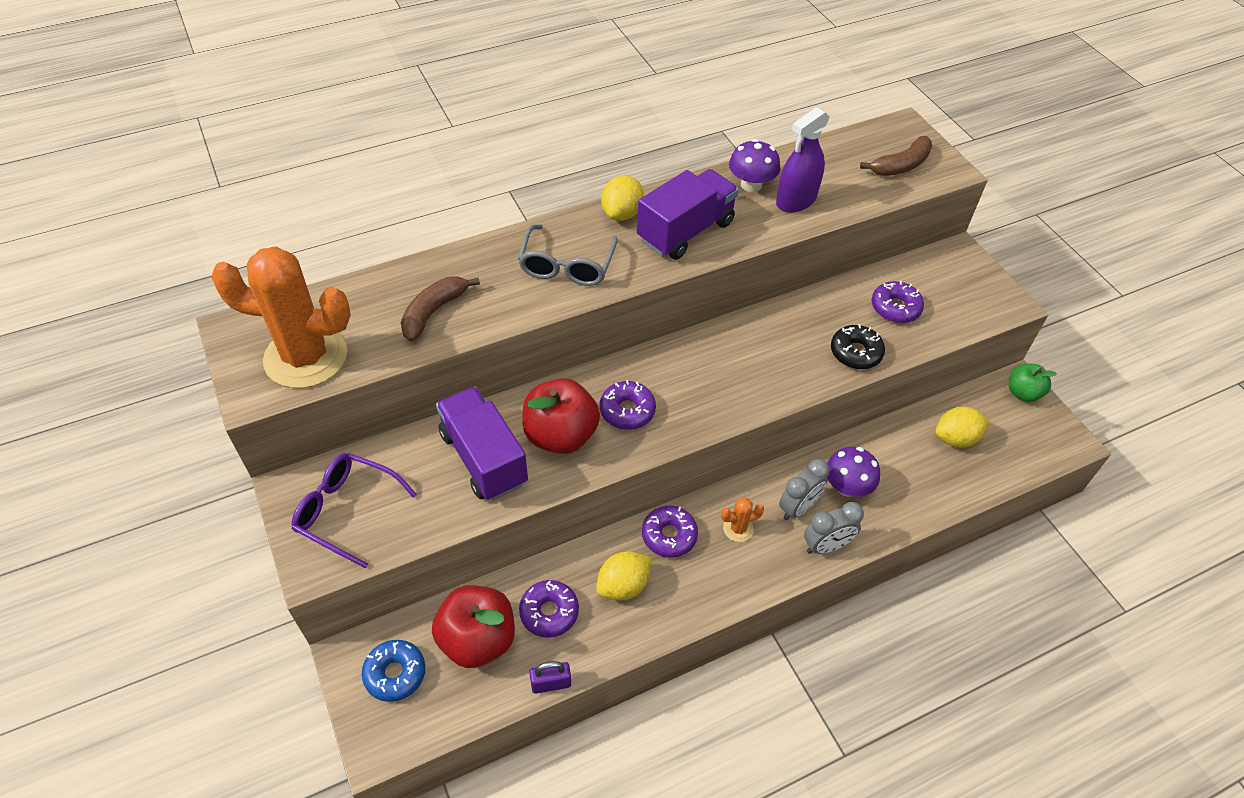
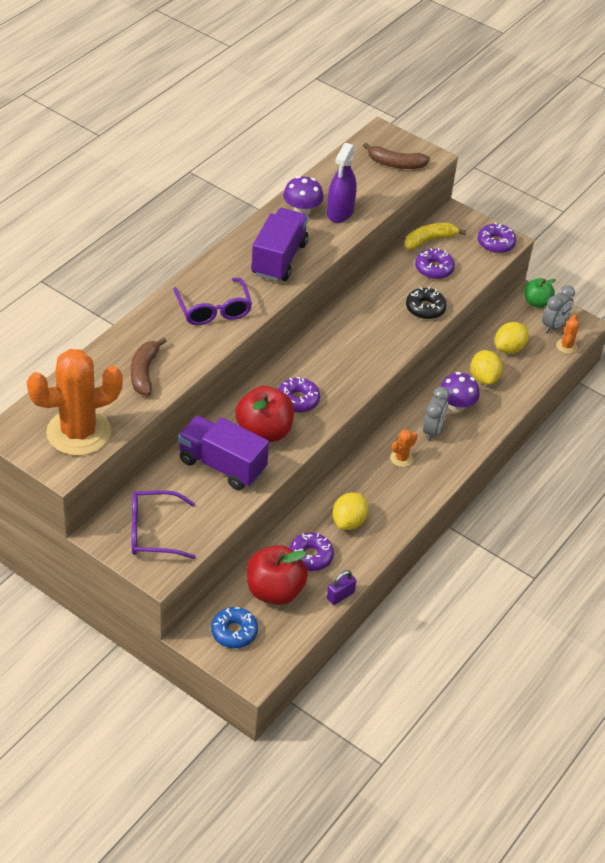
camera: 30 degrees left, 5 degrees down
grey glasses [518,224,618,286] -> purple glasses [173,278,252,325]
yellow lemon [601,175,644,221] -> yellow lemon moved to [471,350,503,385]
purple donut [642,506,698,558] -> purple donut moved to [478,222,516,253]
grey clock [804,502,864,554] -> grey clock moved to [542,285,575,333]
brown banana [860,136,932,176] -> brown banana turned 75 degrees clockwise [363,143,430,169]
none -> yellow banana [405,223,466,250]
none -> orange cactus [556,314,579,354]

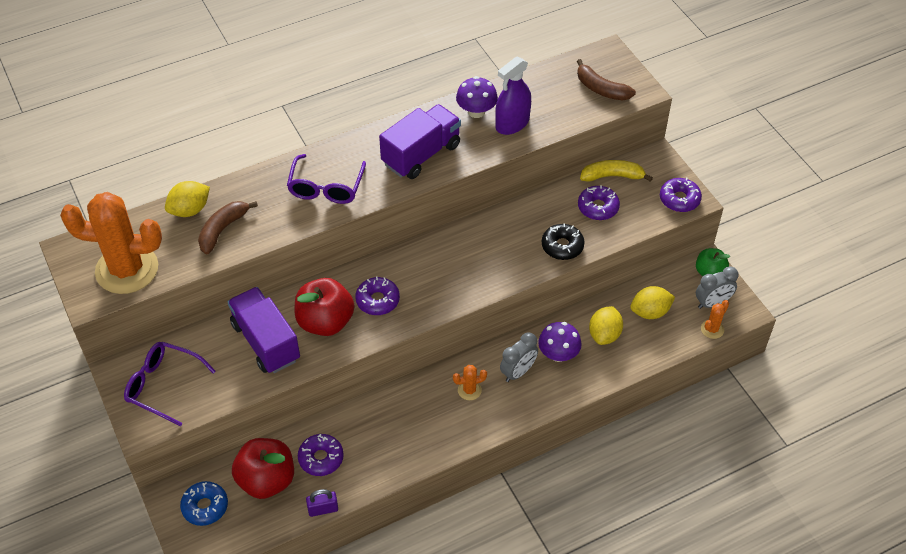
camera: 30 degrees right, 5 degrees up
yellow lemon [333,492,368,530] -> yellow lemon moved to [165,181,210,217]

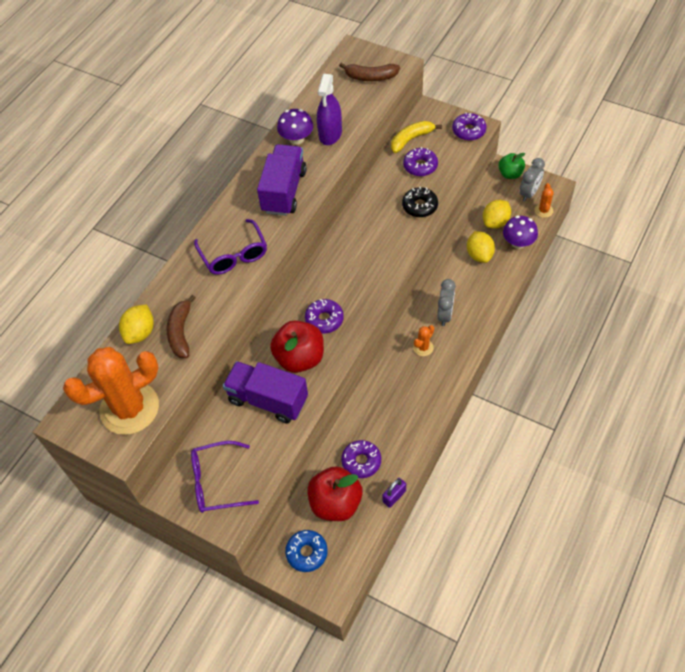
camera: 30 degrees left, 5 degrees up
purple mushroom [538,322,582,362] -> purple mushroom moved to [503,216,538,249]

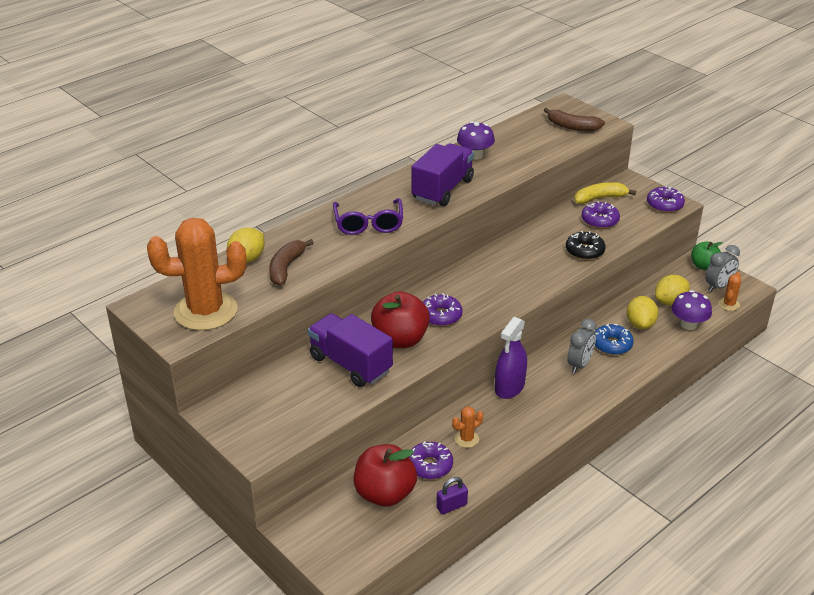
camera: 15 degrees right, 20 degrees down
purple glasses [191,441,259,513] -> none
blue donut [285,530,328,572] -> blue donut moved to [595,324,634,355]
purple spray bottle [317,74,342,145] -> purple spray bottle moved to [495,317,527,399]
orange cactus [413,325,434,356] -> orange cactus moved to [452,406,483,448]

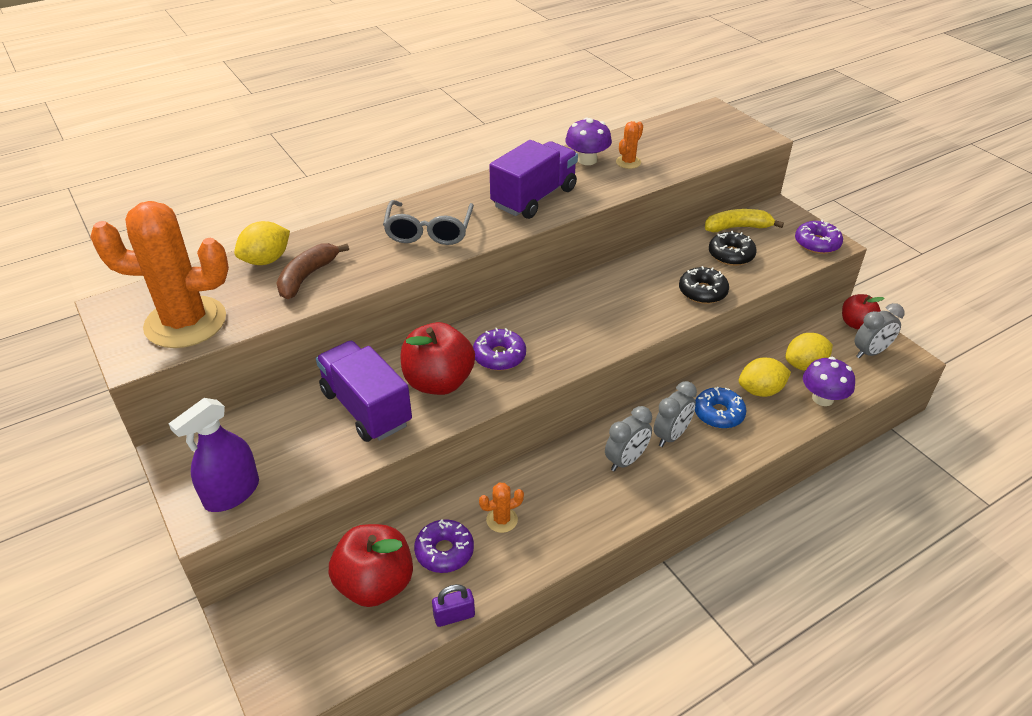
camera: 10 degrees right, 5 degrees up
purple glasses [333,198,403,235] -> grey glasses [383,200,474,245]
purple spray bottle [495,317,527,399] -> purple spray bottle moved to [168,398,259,512]
brown banana [544,108,605,131] -> none
purple donut [581,201,620,229] -> black donut [709,231,757,266]
yellow lemon [627,296,658,329] -> yellow lemon turned 60 degrees clockwise [738,357,791,397]
green apple [691,242,723,270] -> red apple [842,294,884,330]
orange cactus [718,272,741,311] -> orange cactus moved to [616,121,643,169]
none -> grey clock [605,406,652,471]

